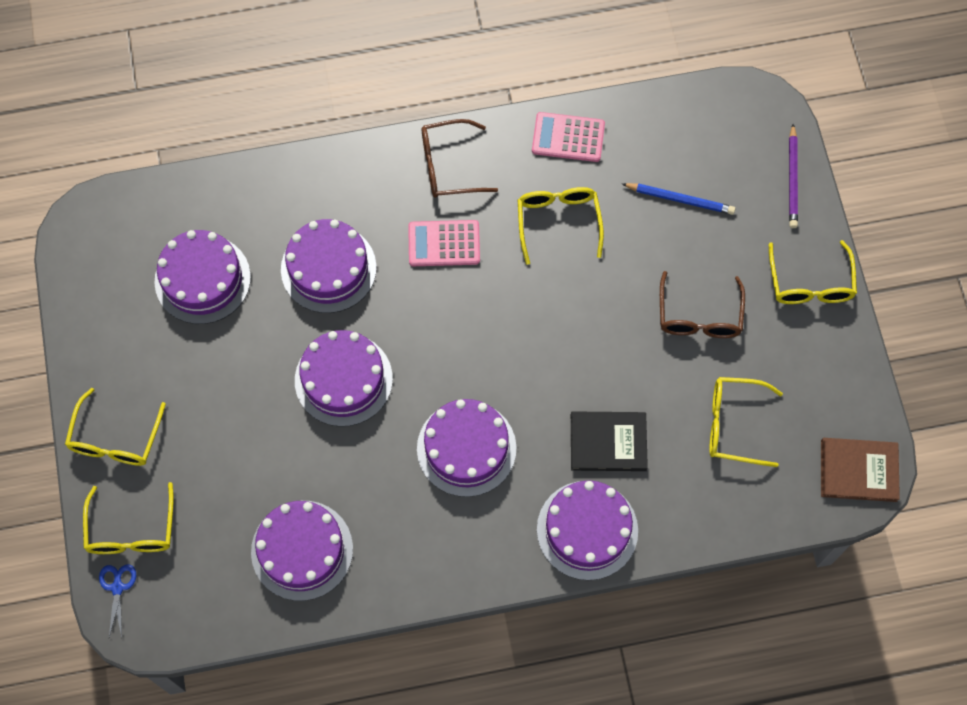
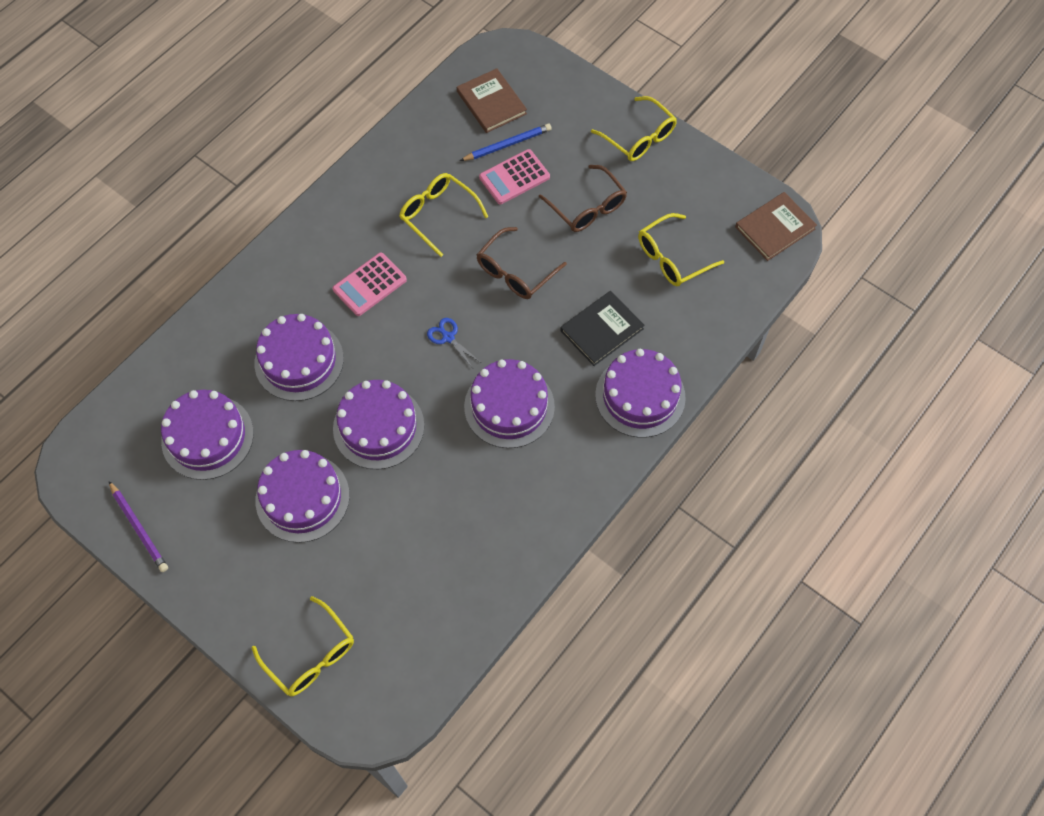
camera: 40 degrees left, 5 degrees down
yellow glasses [65,388,166,466] -> none
blue scissors [99,564,136,637] -> blue scissors moved to [427,318,480,368]
purple cake [251,501,353,601] -> purple cake moved to [256,450,350,543]
brown glasses [422,119,498,198] -> brown glasses moved to [476,227,567,299]
pink calculator [532,112,605,162] -> pink calculator moved to [479,149,550,204]
purple pencil [789,124,798,228] -> purple pencil moved to [109,481,168,572]
none -> brown book [457,68,527,133]

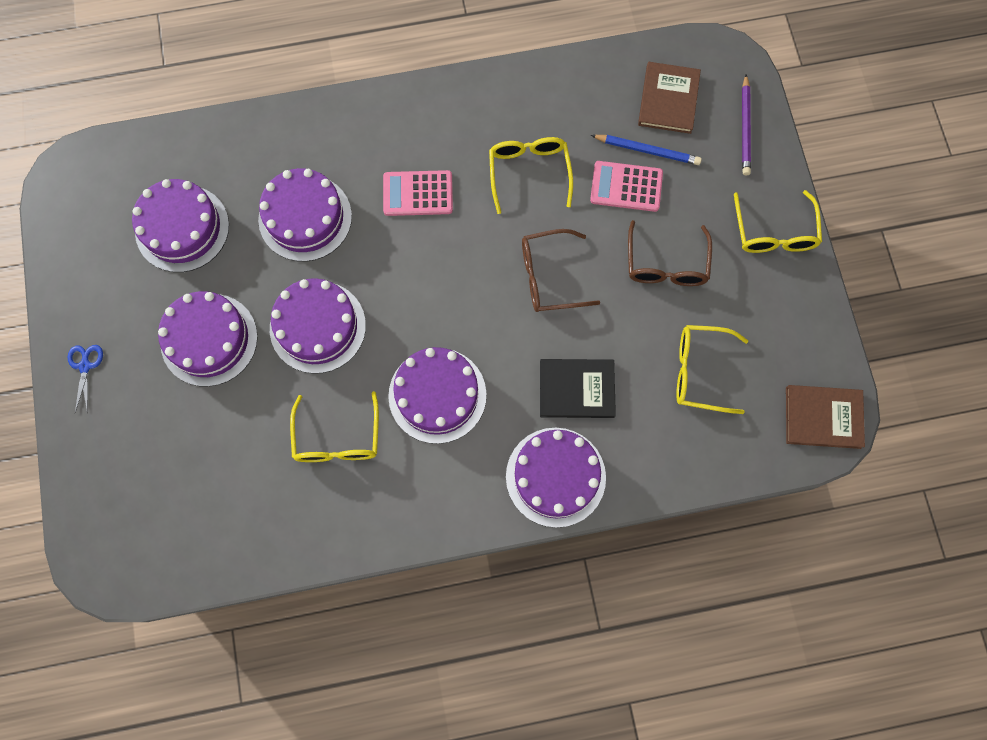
camera: 40 degrees right, 10 degrees up
purple pencil [109,481,168,572] -> purple pencil moved to [742,74,751,176]
yellow glasses [252,596,354,696] -> yellow glasses moved to [290,391,379,462]
blue scissors [427,318,480,368] -> blue scissors moved to [67,345,103,413]

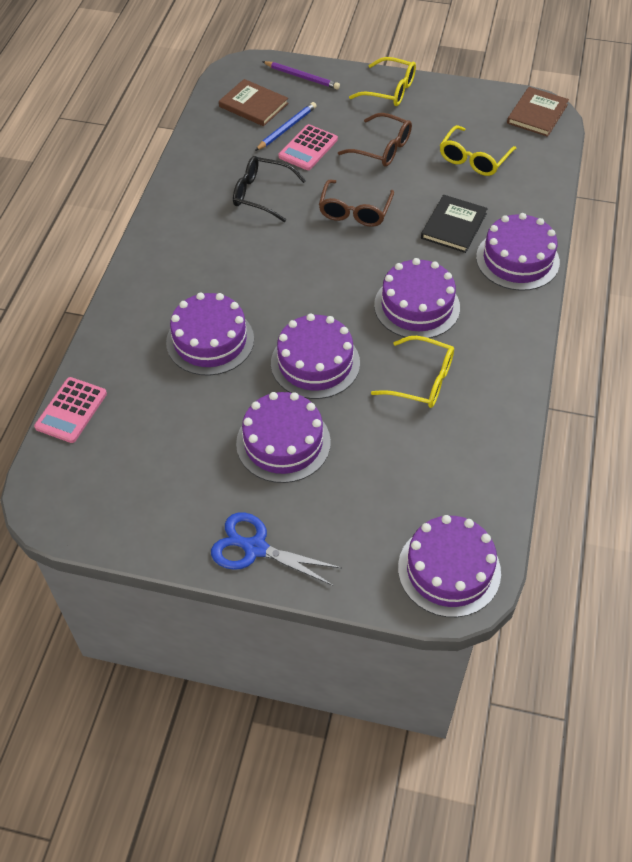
camera: 65 degrees left, 20 degrees down
blue scissors [67,345,103,413] -> blue scissors [211,513,341,586], size x1.76
purple cake [132,179,229,272] -> purple cake moved to [398,515,501,617]
pink calculator [383,170,453,216] -> pink calculator moved to [34,377,107,443]
yellow glasses [489,137,573,214] -> black glasses [233,156,306,222]

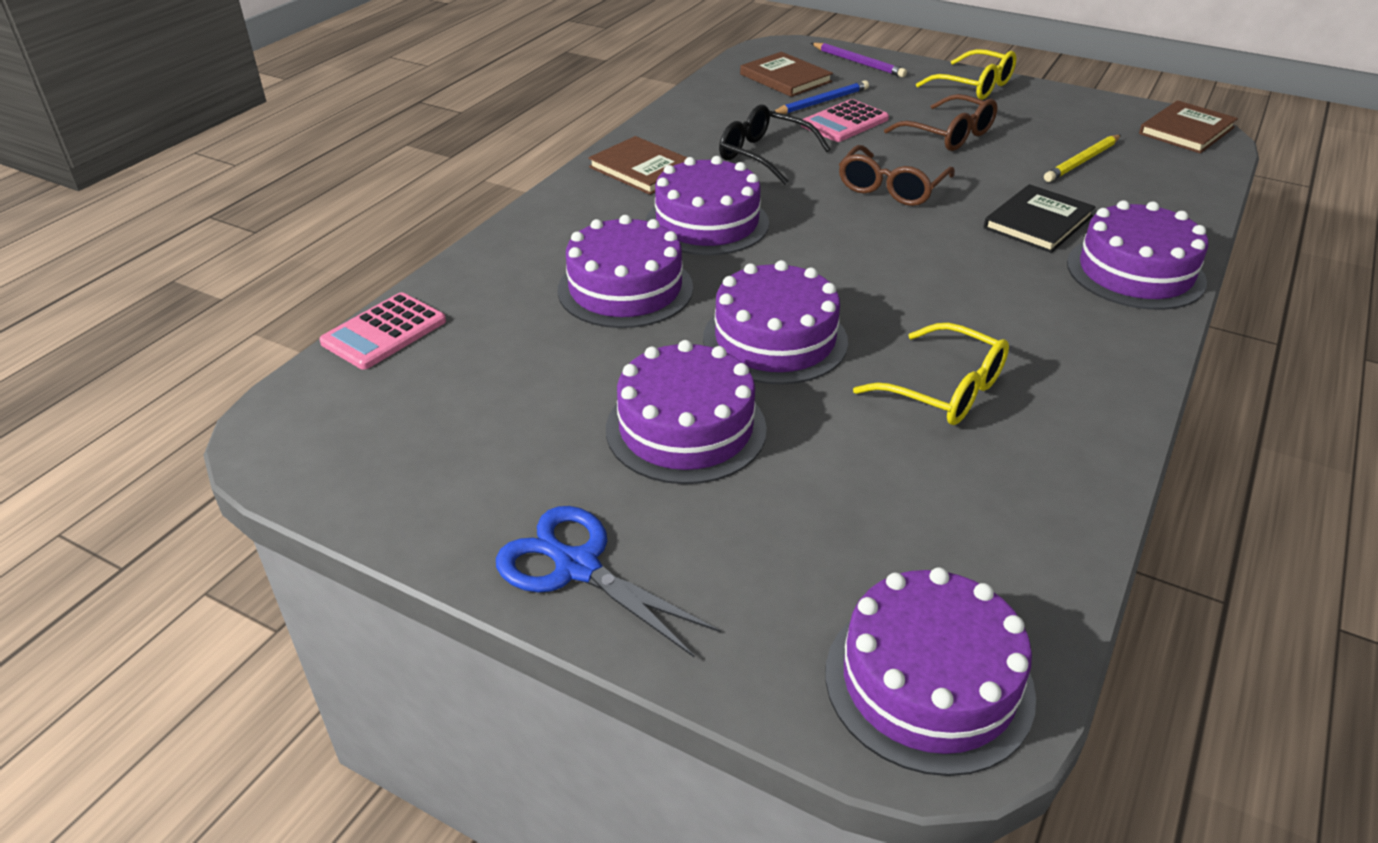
camera: 15 degrees right, 15 degrees down
purple cake [374,258,460,338] -> purple cake moved to [646,156,769,255]
yellow glasses [440,125,517,176] -> yellow pencil [1044,135,1121,182]
none -> brown book [588,136,687,195]

